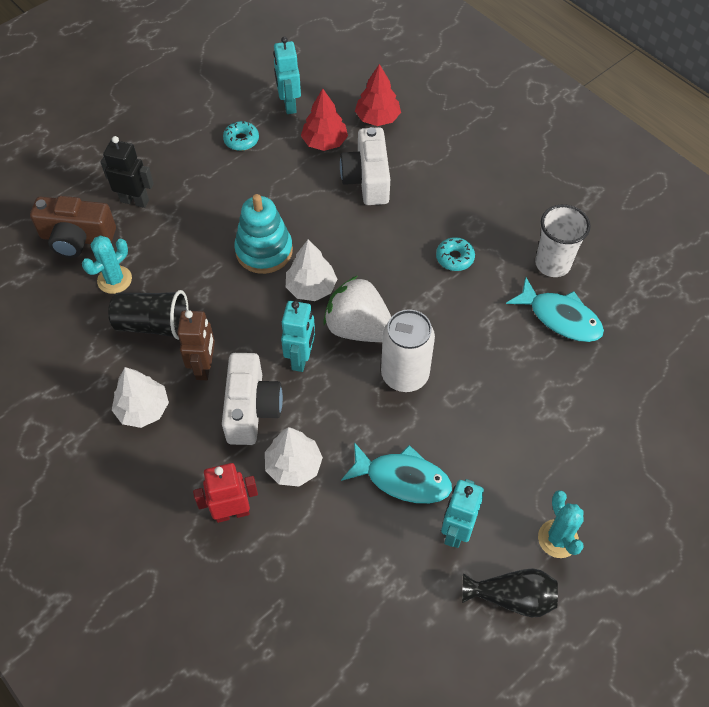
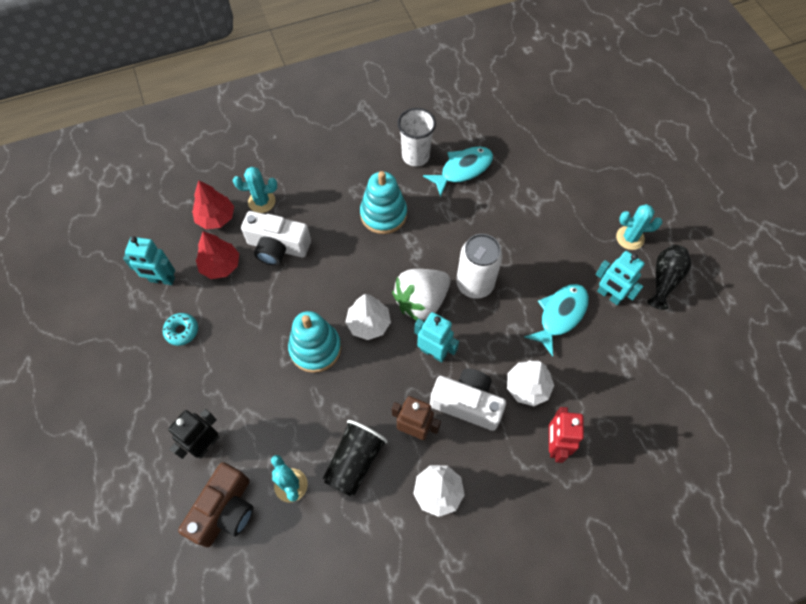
camera: 70 degrees left, 5 degrees up
turquoise donut [436,237,475,271] -> turquoise stacking toy [360,171,407,234]
none -> turquoise cactus [233,167,277,213]

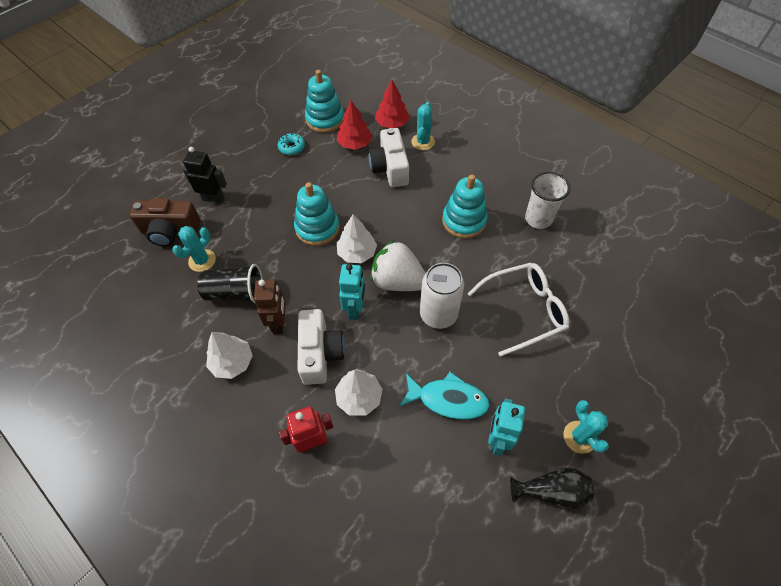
camera: 65 degrees right, 5 degrees down
turquoise robot [123,237,175,285] -> turquoise stacking toy [305,70,344,133]
turquoise cactus [233,167,277,213] -> turquoise cactus turned 45 degrees clockwise [411,102,435,150]
turquoise fish [423,147,493,197] -> none
none -> white glasses [468,263,569,357]

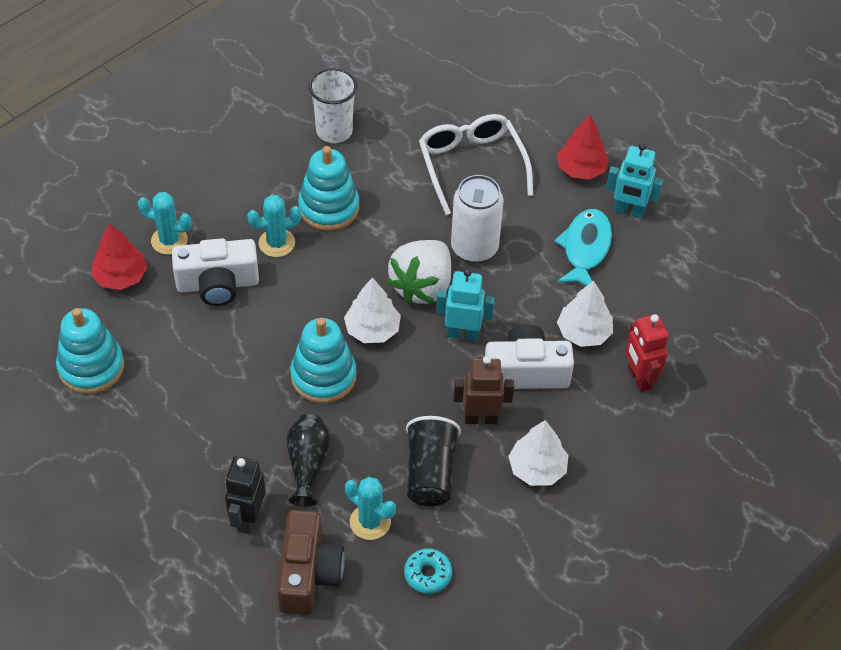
camera: 90 degrees left, 5 degrees down
turquoise donut [278,133,305,155] -> turquoise donut moved to [404,548,452,594]
red tree [337,101,372,150] -> red tree moved to [557,115,609,180]
black vase [510,467,594,510] -> black vase moved to [286,414,331,507]
turquoise cactus [563,400,609,454] -> turquoise cactus moved to [247,195,301,257]

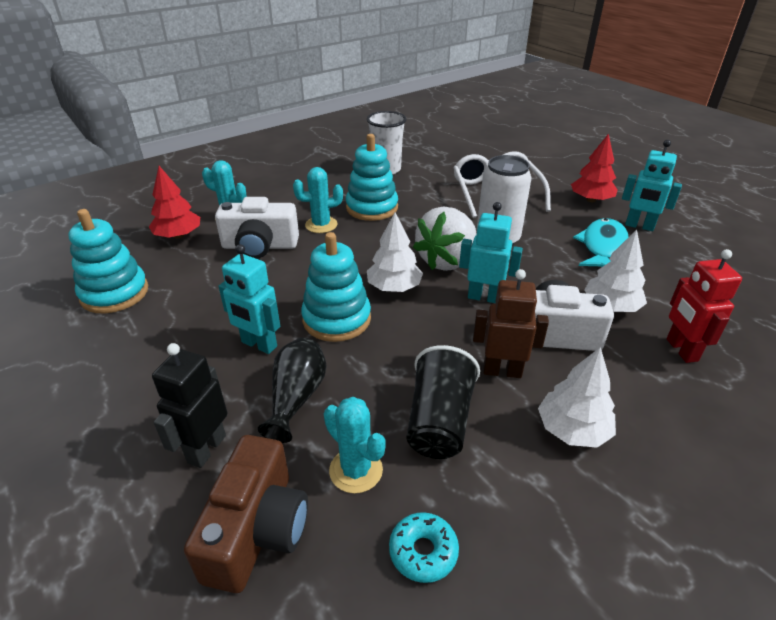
camera: 10 degrees right, 15 degrees down
none -> turquoise robot [218,244,280,354]

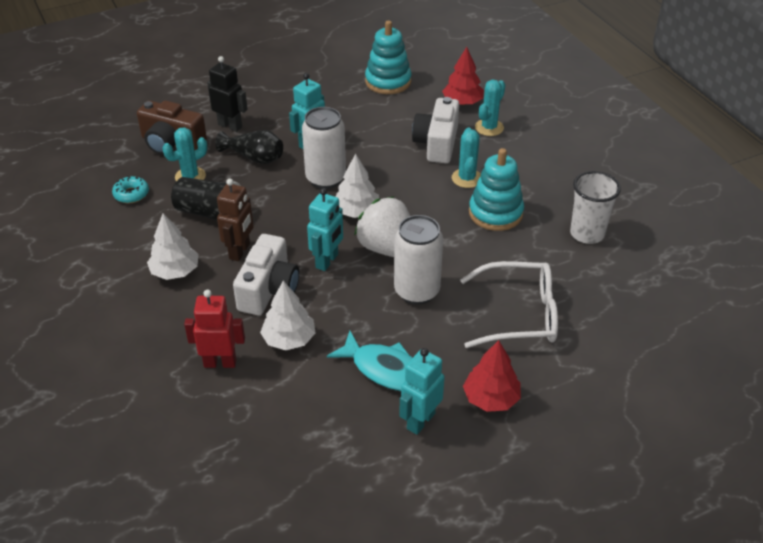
camera: 100 degrees right, 5 degrees up
turquoise stacking toy [301,232,371,342] -> white can [302,107,346,189]

